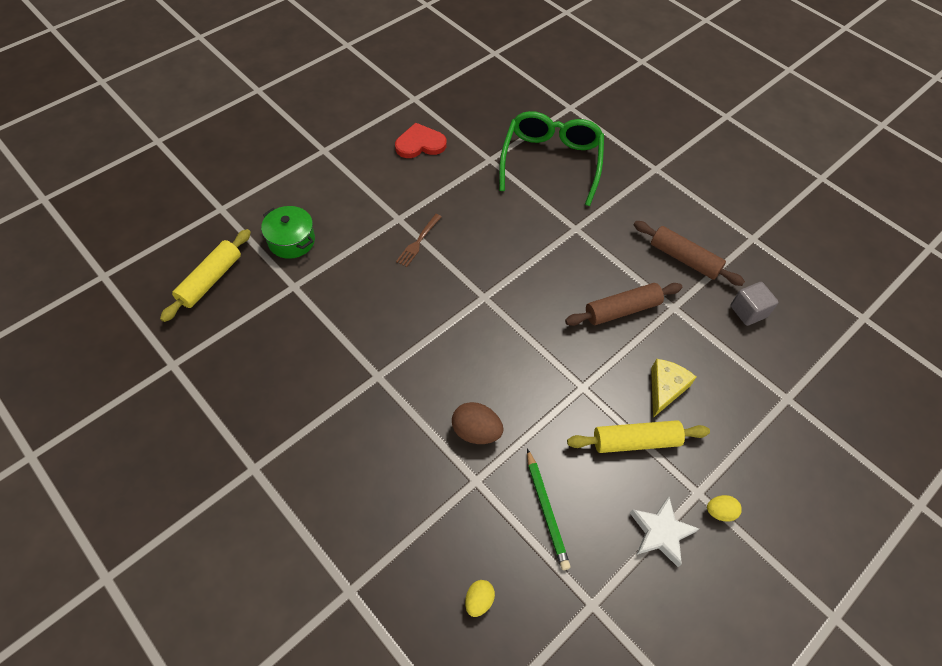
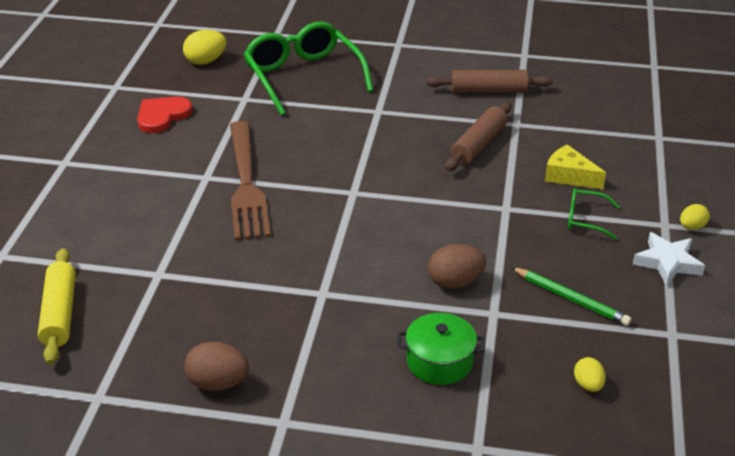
camera: 35 degrees left, 20 degrees down
green pot [261,206,315,259] -> green pot moved to [397,313,485,385]
brown fork [396,214,442,267] -> brown fork [230,121,271,240], size x2.28
yellow rolling pin [567,420,710,453] -> green glasses [568,188,620,240]
yellow cheese [651,359,696,418] -> yellow cheese turned 45 degrees counterclockwise [545,145,606,189]
grey cube [731,282,778,326] -> none
none -> yellow egg [183,30,227,65]
none -> brown egg [184,342,249,391]

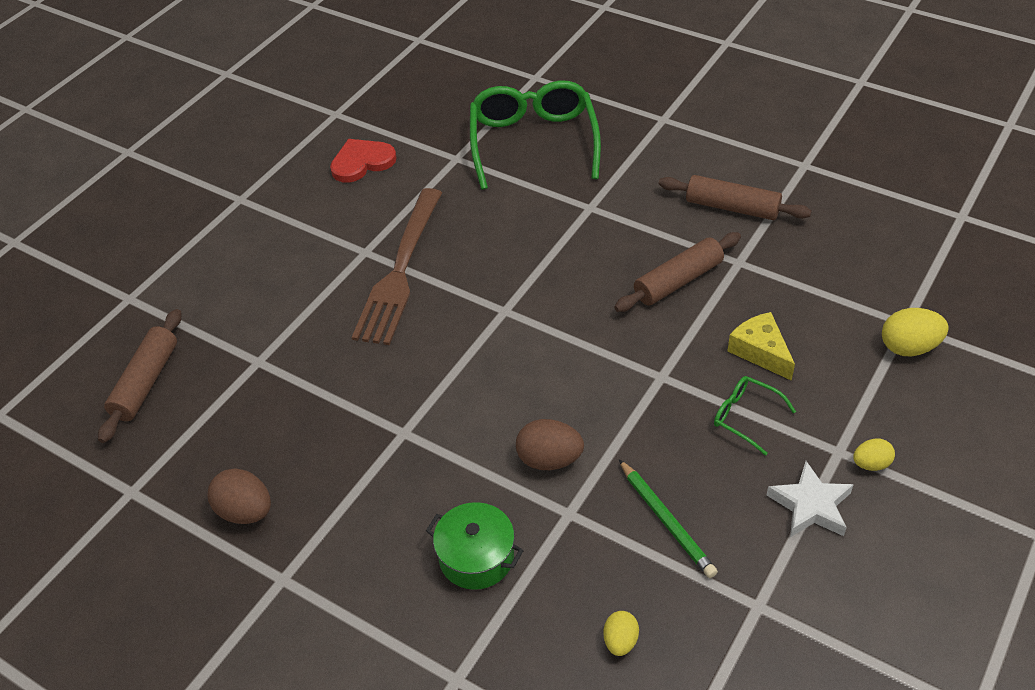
camera: 25 degrees right, 10 degrees up
yellow rolling pin [38,248,76,365] -> brown rolling pin [98,309,182,443]
yellow egg [183,30,227,65] -> yellow egg moved to [882,308,949,356]

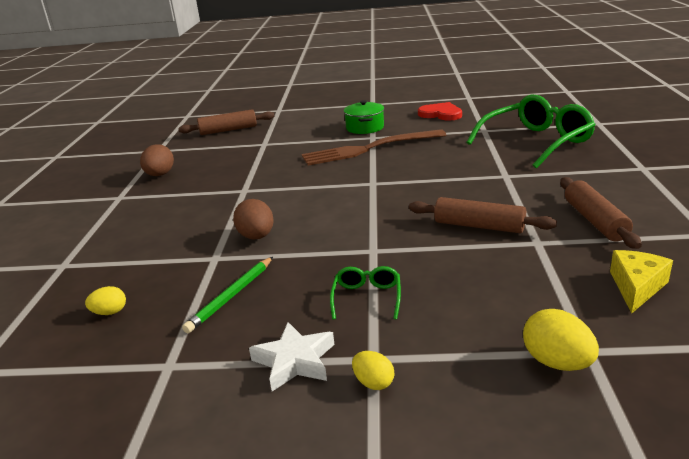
camera: 60 degrees right, 20 degrees down
green pot [426,502,524,590] -> green pot moved to [344,100,384,134]
yellow cheese [728,312,795,381] -> yellow cheese moved to [610,250,673,313]

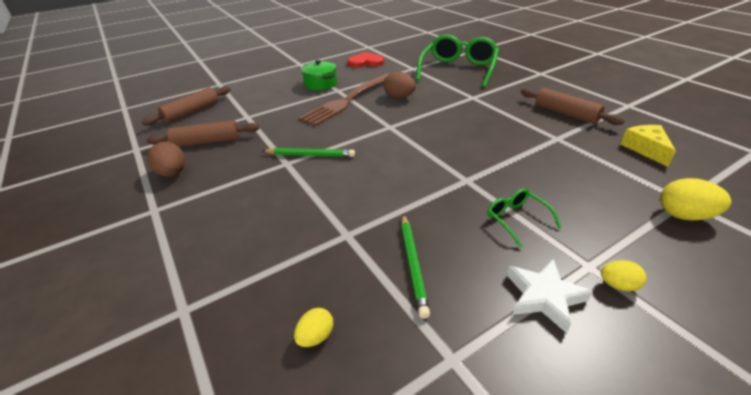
camera: 35 degrees left, 10 degrees up
brown egg [233,199,274,239] -> brown egg moved to [383,71,416,98]
brown rolling pin [409,197,557,233] -> brown rolling pin moved to [146,120,259,147]
none -> green pencil [263,148,355,157]

